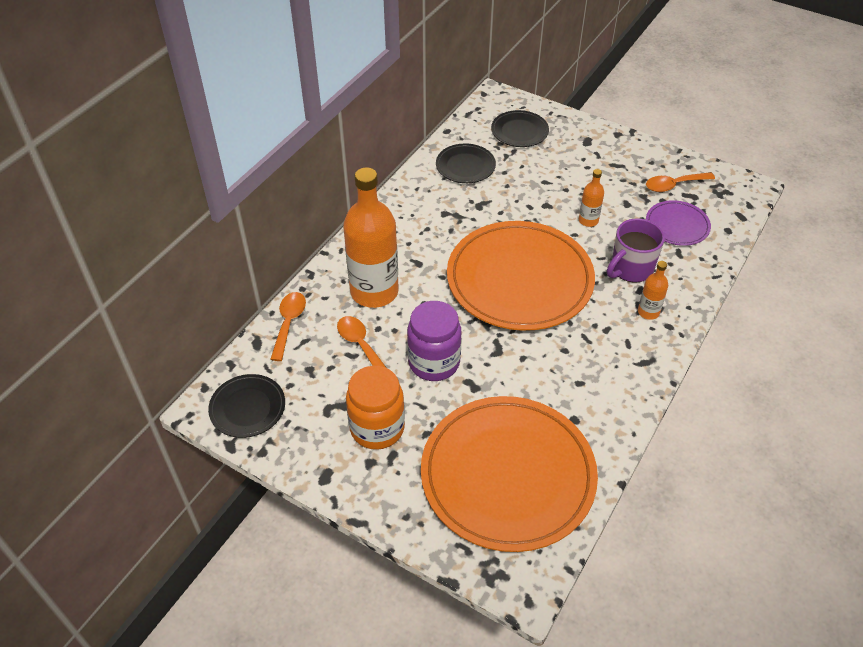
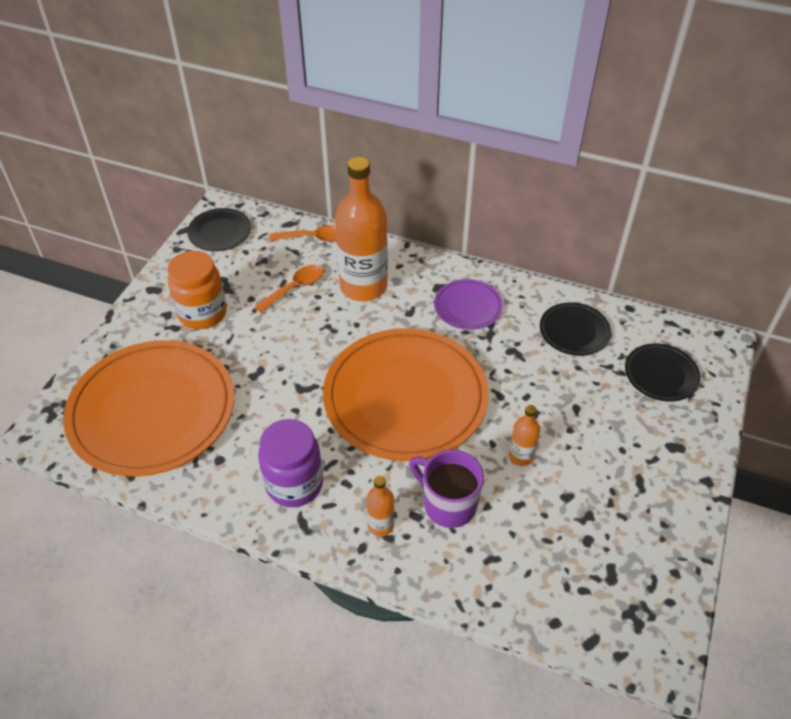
camera: 80 degrees right, 0 degrees up
purple jar [407,301,461,381] -> purple jar moved to [258,419,323,507]
orange spoon [646,172,715,192] -> none
purple plate [646,200,711,246] -> purple plate moved to [434,279,503,330]

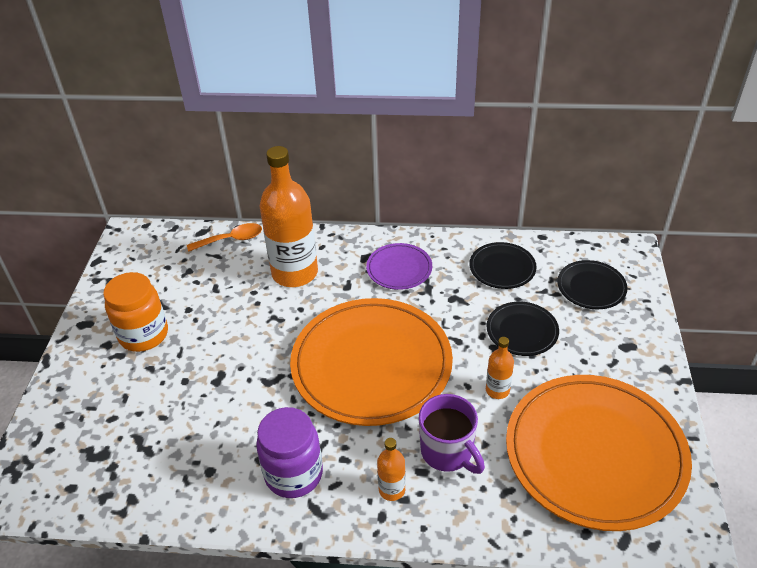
camera: 15 degrees left, 5 degrees down
orange plate [63,340,234,477] -> orange plate moved to [506,375,692,531]
black plate [187,208,251,251] -> black plate moved to [487,302,559,356]
orange spoon [255,265,323,313] -> none
purple mug [409,450,484,528] -> purple mug turned 150 degrees counterclockwise [419,394,485,474]

